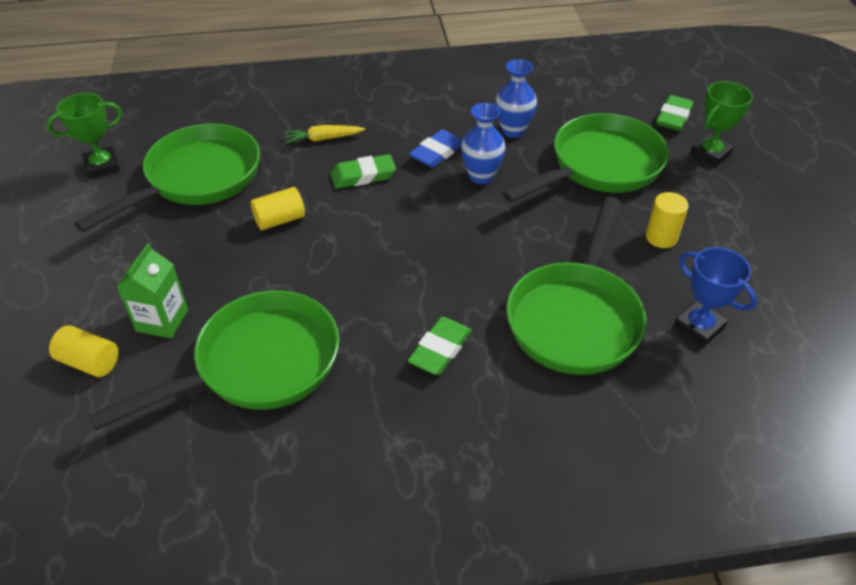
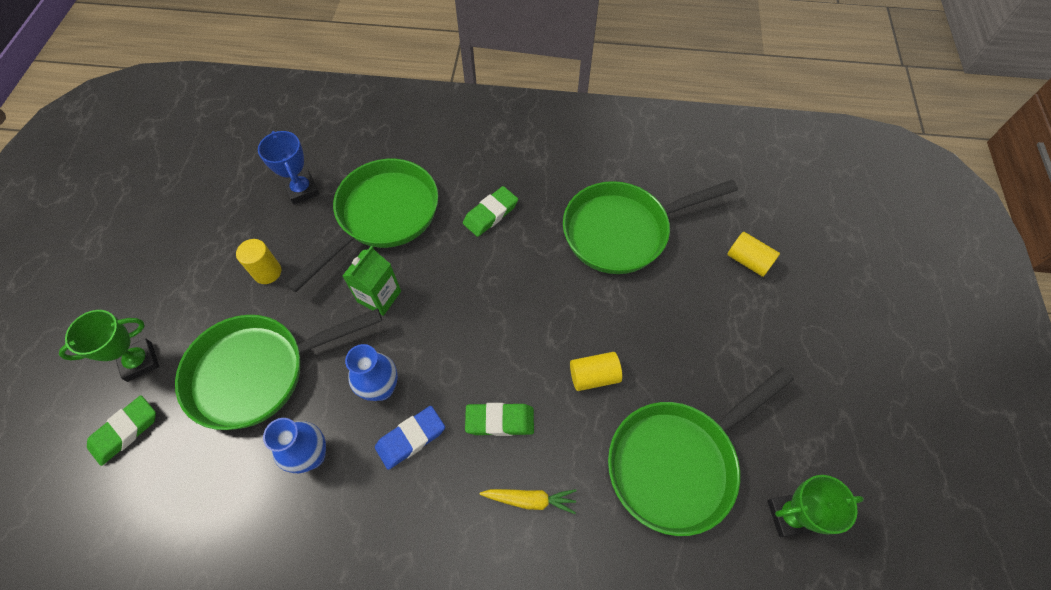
camera: 165 degrees left, 15 degrees up
green carton [117,243,188,338] -> green carton moved to [343,246,401,316]

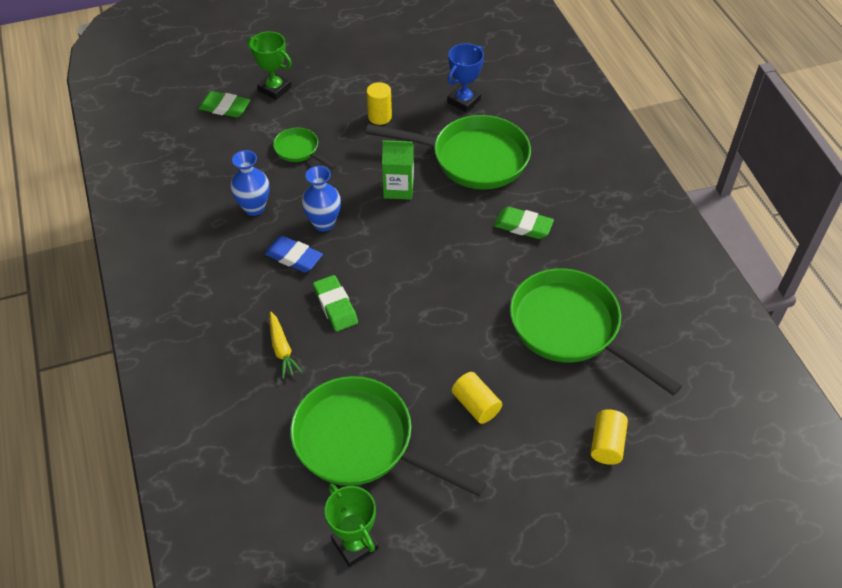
camera: 65 degrees right, 10 degrees down
green pan [175,308,382,430] -> green pan [273,128,336,169], size x0.47
yellow cylinder [570,352,622,391] -> yellow cylinder moved to [452,372,502,424]

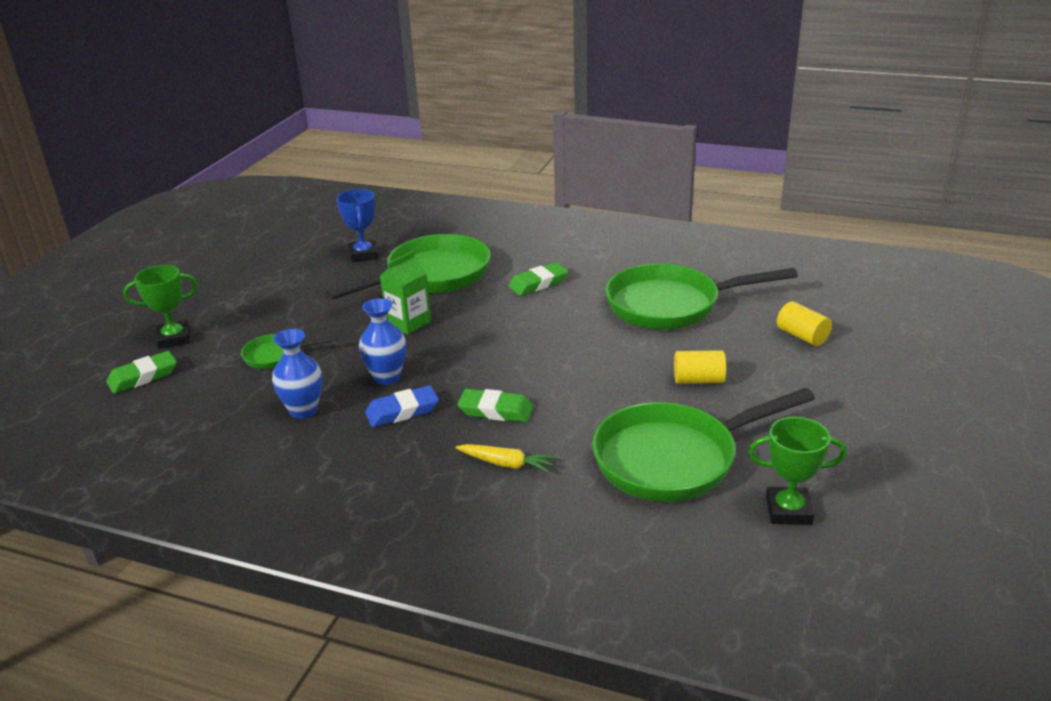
camera: 50 degrees left, 20 degrees down
yellow cylinder [367,82,392,125] -> none

